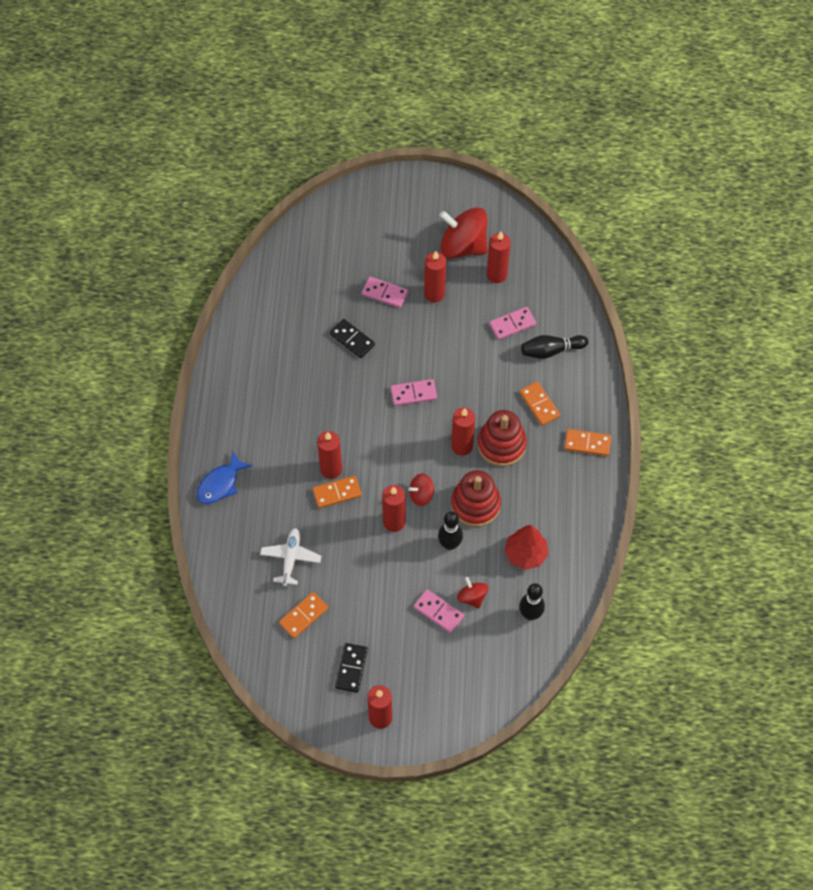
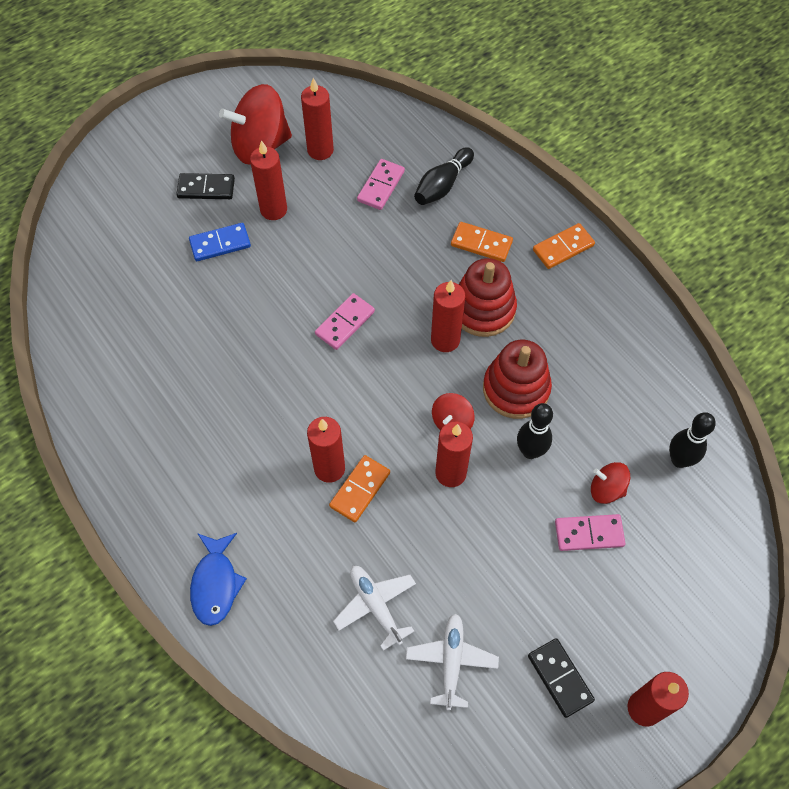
camera: 40 degrees left, 0 degrees up
orange domino [279,592,328,638] -> white plane [406,614,499,711]
black domino [330,319,375,358] -> black domino moved to [176,173,235,199]
pink domino [362,277,408,308] -> blue domino [189,223,251,261]
red tree [504,525,548,570] -> none

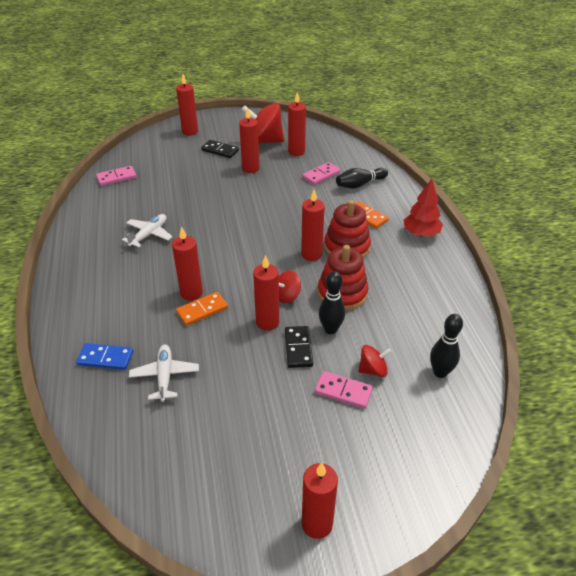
camera: 25 degrees right, 20 degrees down
blue domino [189,223,251,261] -> blue domino moved to [76,343,133,370]
blue fish [190,533,247,626] -> none
pink domino [315,293,375,350] -> pink domino moved to [96,166,137,186]
white plane [406,614,499,711] -> white plane moved to [122,214,172,248]
black domino [528,638,595,718] -> black domino moved to [285,326,313,368]
orange domino [533,223,595,269] -> red tree [404,179,443,237]
red spinning top [591,462,630,504] -> red spinning top turned 120 degrees clockwise [358,345,391,377]
none -> red candle [176,74,198,136]

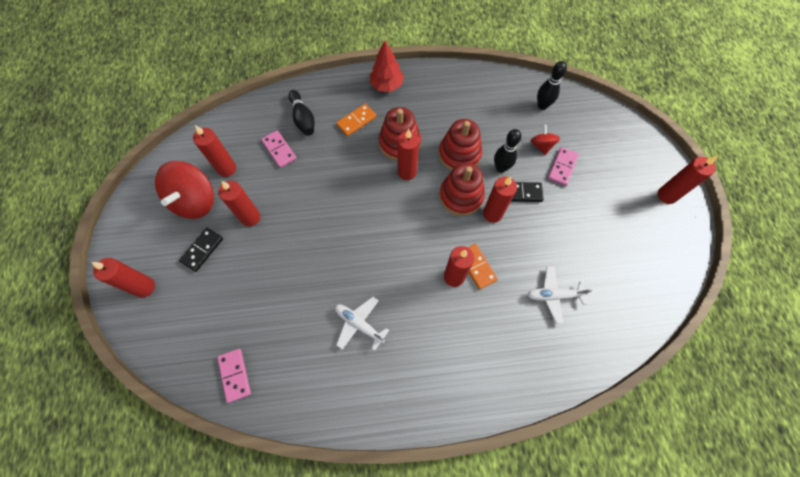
camera: 85 degrees left, 25 degrees up
blue domino [76,343,133,370] -> none
red spinning top [279,271,301,303] -> red stacking toy [439,163,485,216]

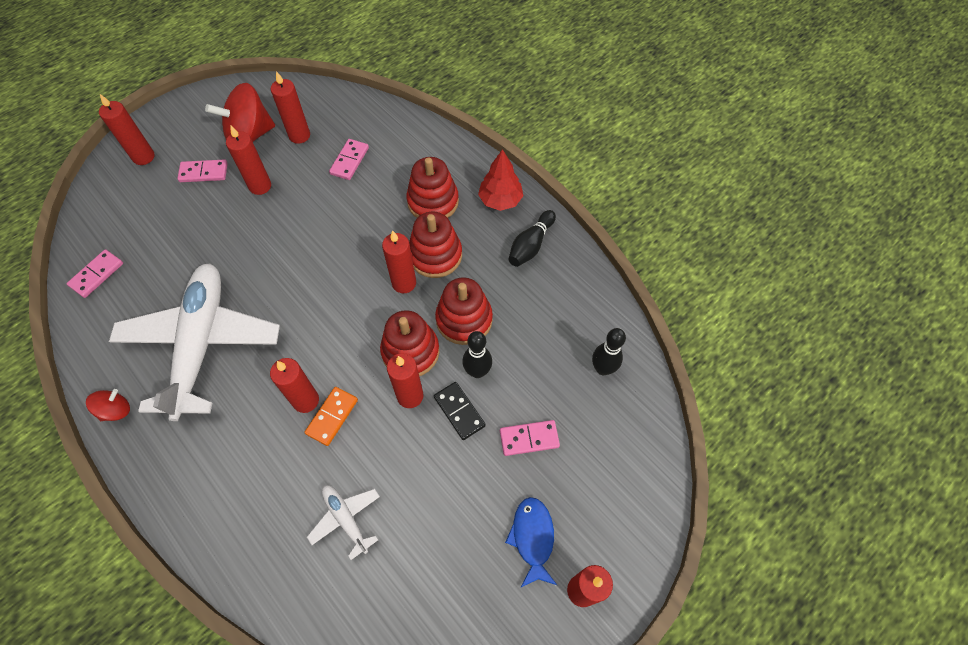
camera: 55 degrees right, 5 degrees down
black domino [179,228,223,272] -> pink domino [177,160,228,182]
black bowling pin [288,90,315,136] -> black bowling pin moved to [508,210,556,267]
white plane [335,297,389,350] -> white plane [109,263,280,421], size x2.35
orange domino [336,104,377,136] -> red stacking toy [406,157,459,218]
red spinning top [531,125,560,155] -> red spinning top moved to [86,389,130,421]
none -> blue fish [505,497,557,588]

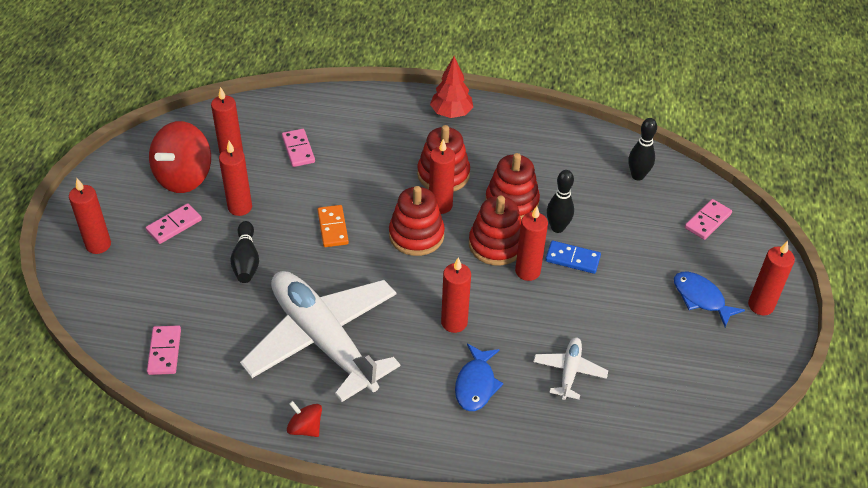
camera: 40 degrees left, 15 degrees down
red spinning top [86,389,130,421] -> red spinning top turned 60 degrees counterclockwise [287,401,322,437]
orange domino [304,387,358,446] -> orange domino moved to [317,205,349,247]
white plane [307,485,380,560] -> white plane turned 90 degrees clockwise [533,337,608,400]
red stacking toy [406,157,459,218] -> red stacking toy moved to [389,186,445,256]
black domino [434,382,486,440] -> blue domino [545,241,601,274]
pink domino [500,420,560,456] -> pink domino moved to [685,199,732,240]
black bowling pin [508,210,556,267] -> black bowling pin moved to [230,221,259,283]
none -> blue fish [455,344,504,411]

